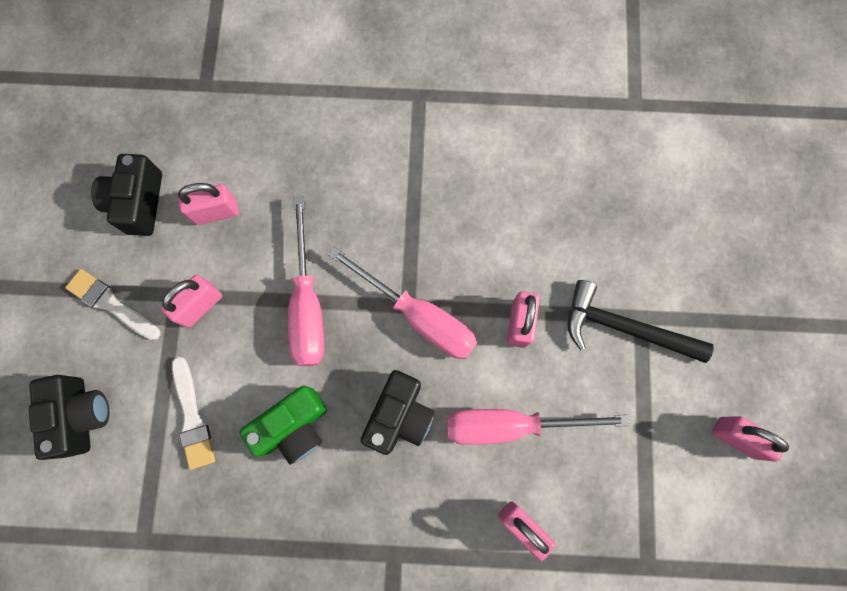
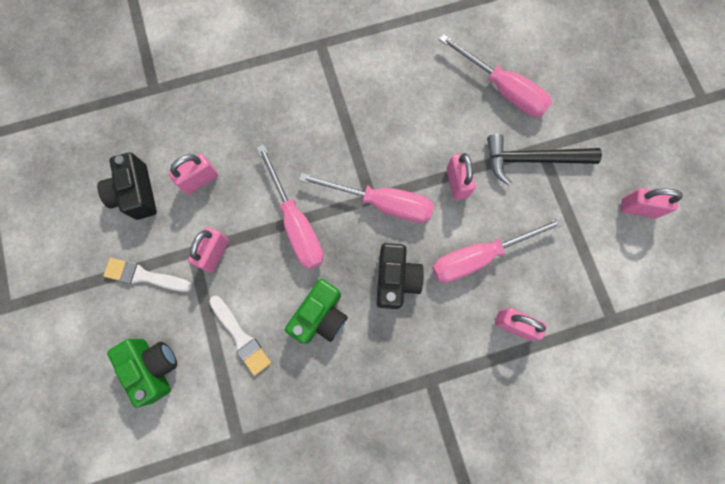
camera: 20 degrees left, 0 degrees up
black camera [29,375,109,460] -> green camera [107,339,177,408]
none -> pink screwdriver [439,34,552,117]

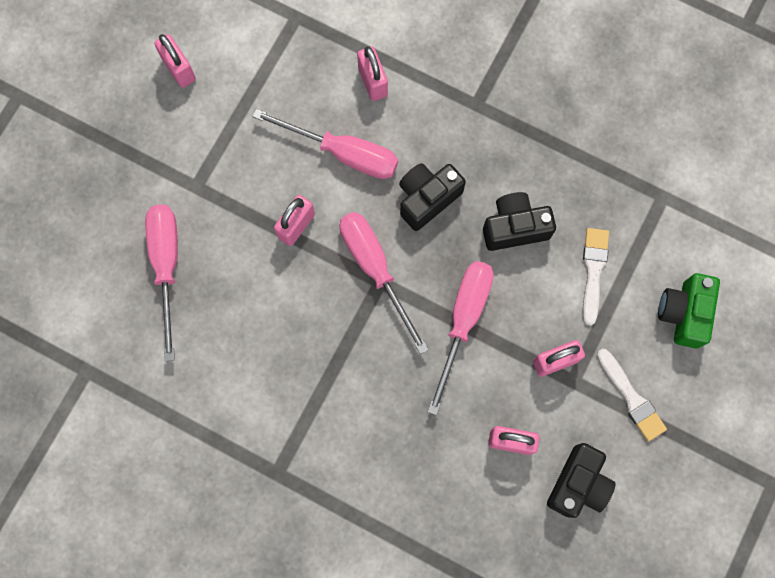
camera: 135 degrees left, 0 degrees up
green camera [285,279,348,344] -> black camera [483,192,556,251]
black hammer [487,134,602,185] -> none

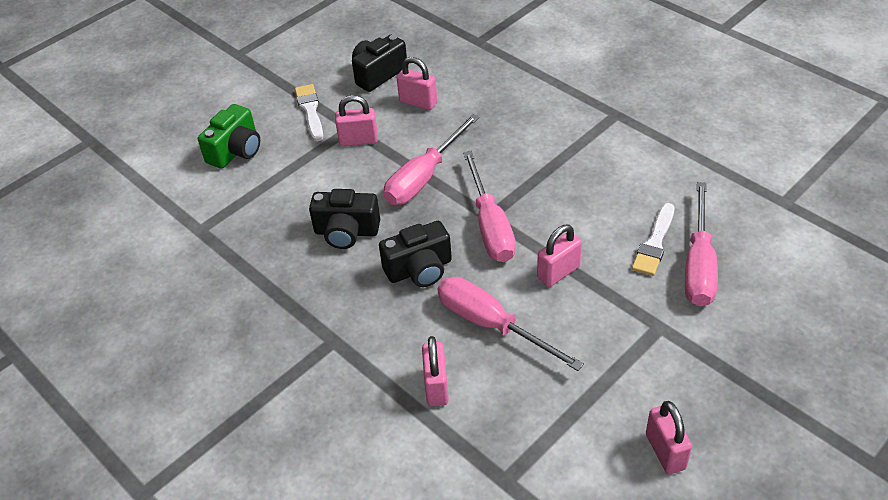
camera: 160 degrees left, 30 degrees down
white brush [583,228,609,326] -> white brush moved to [632,203,674,276]

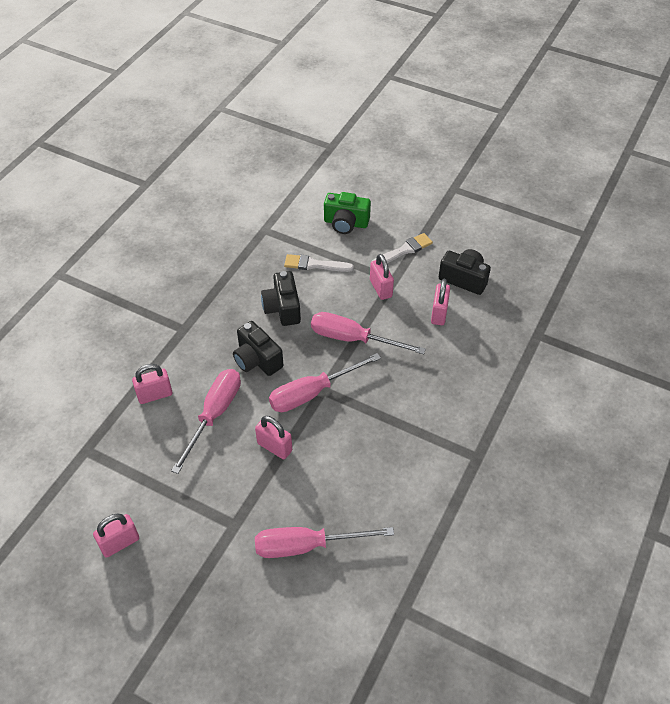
camera: 70 degrees right, 5 degrees up
white brush [632,203,674,276] -> white brush moved to [284,254,354,272]

